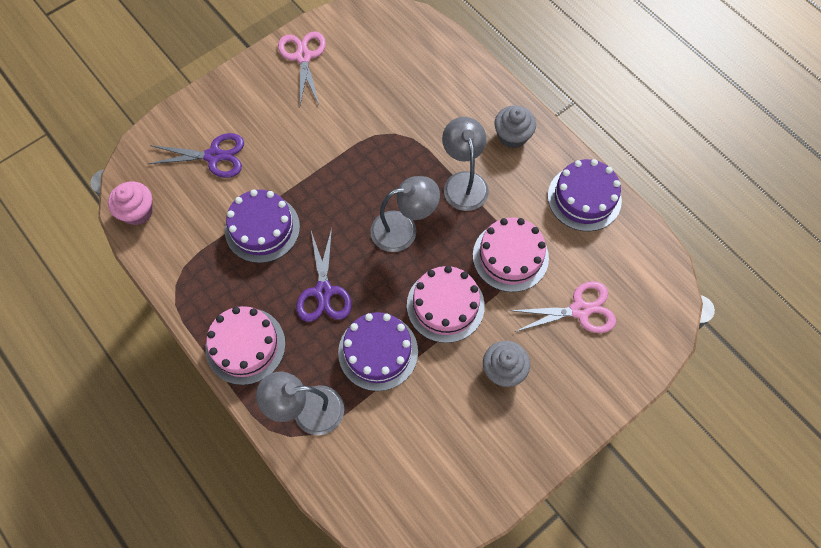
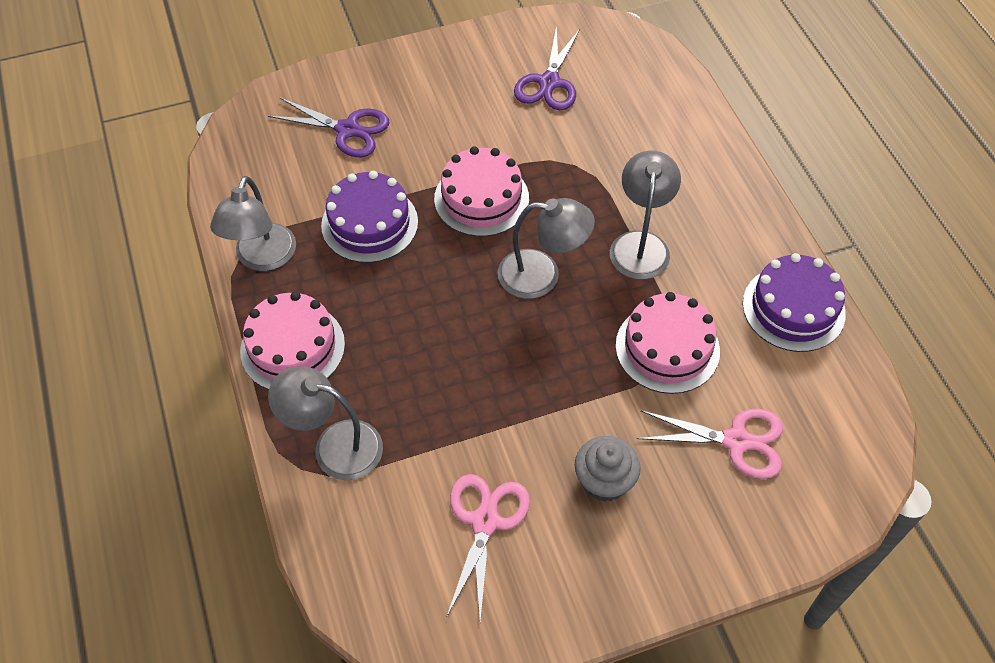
camera: 20 degrees right, 10 degrees down
pink cupcake [108,181,153,225] -> none
pink scissors [278,31,326,106] -> pink scissors moved to [447,474,530,621]
purple scissors [296,228,352,322] -> purple scissors moved to [514,25,580,110]
purple cake [338,312,418,391] -> none
pink cake [407,266,485,343] -> pink cake moved to [434,146,529,237]
grey cupcake [494,105,536,148] -> none
none -> grey lamp [210,176,296,271]

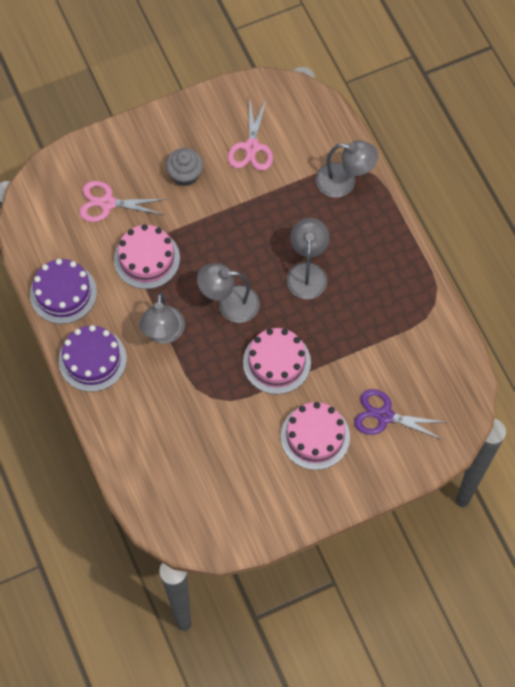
camera: 175 degrees right, 10 degrees up
grey lamp [210,176,296,271] -> grey lamp moved to [287,218,329,299]
pink cake [240,292,345,390] -> pink cake moved to [281,402,350,470]
purple cake [321,171,418,263] -> purple cake moved to [59,325,127,392]
purple scissors [514,25,580,110] -> none

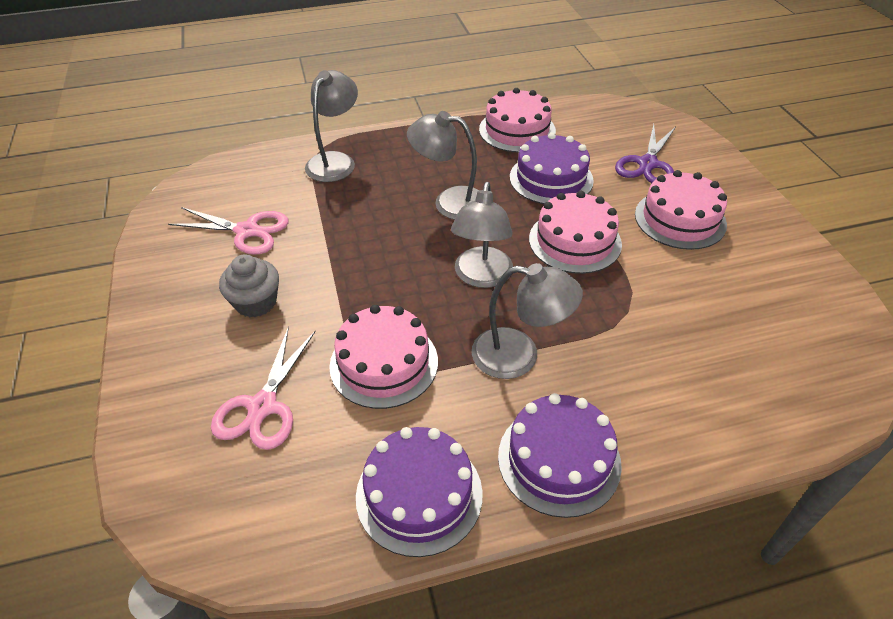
camera: 80 degrees left, 20 degrees down
none -> pink cake [479,88,556,152]
none -> purple cake [510,133,594,204]

